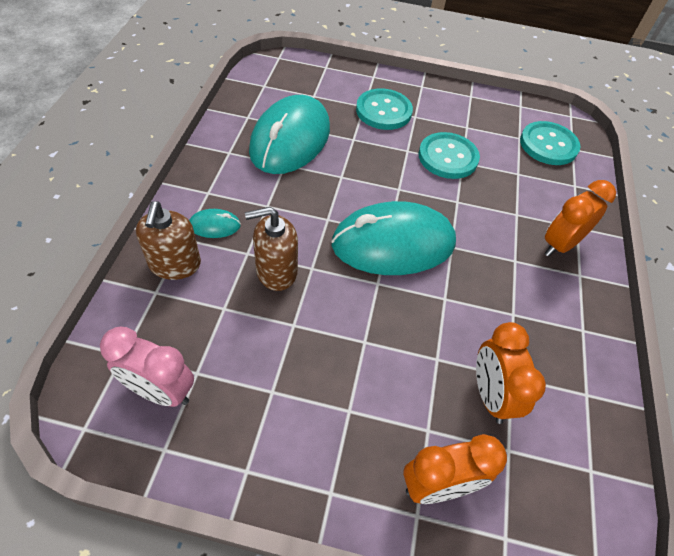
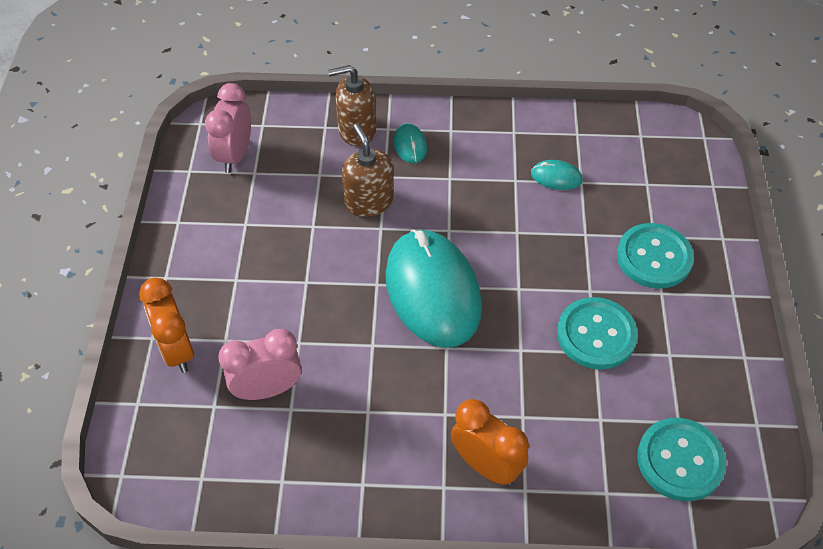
camera: 85 degrees right, 0 degrees up
turquoise mouse [249,95,330,174] -> turquoise mouse [531,160,583,190], size x0.41
orange clock [476,322,546,424] -> pink clock [218,329,301,400]

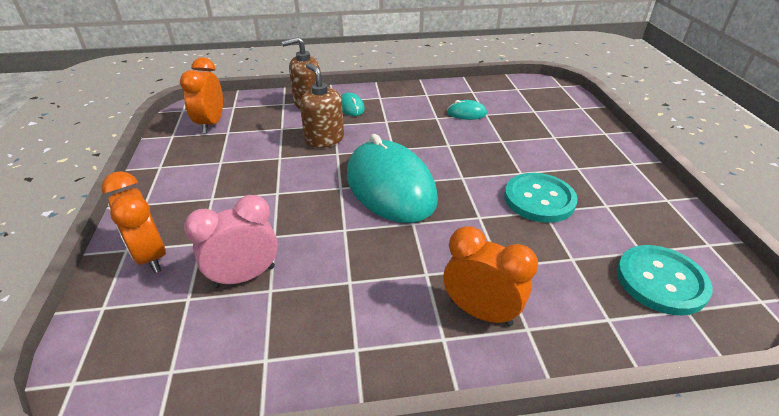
camera: 10 degrees left, 15 degrees down
pink clock [205,83,251,173] -> orange clock [180,57,223,133]
turquoise button [617,223,694,289] -> none

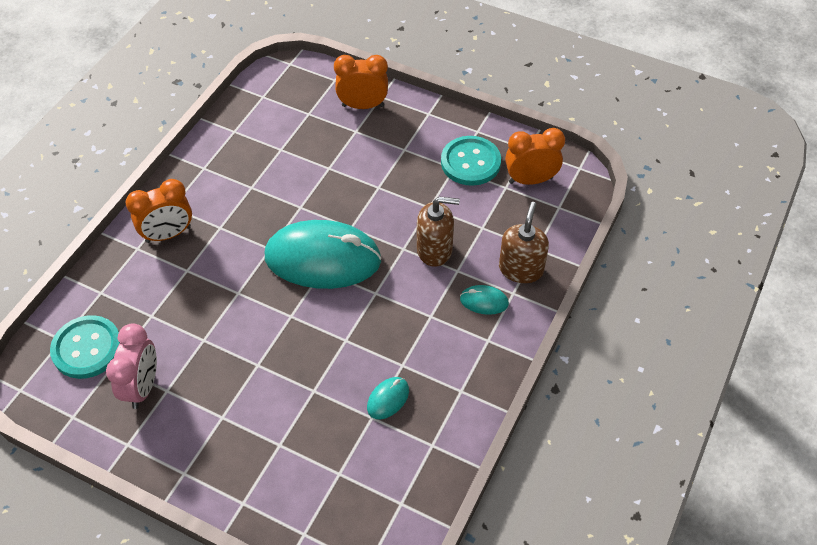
camera: 125 degrees right, 15 degrees up
orange clock [180,57,223,133] -> orange clock turned 45 degrees counterclockwise [505,128,565,185]
pink clock [184,195,278,288] -> pink clock moved to [106,323,157,409]
turquoise button [504,173,578,223] -> turquoise button moved to [441,136,501,186]

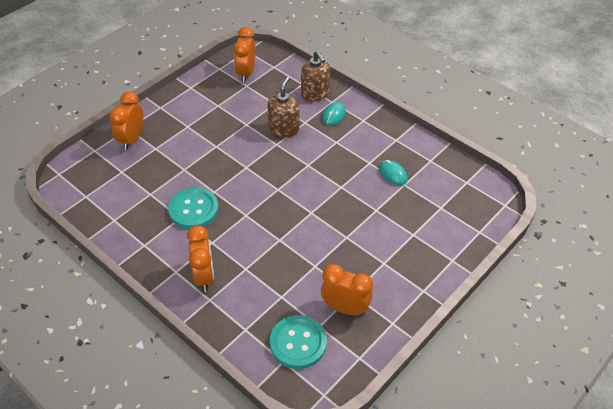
camera: 75 degrees left, 5 degrees down
pink clock [106,323,157,409] -> orange clock [321,264,373,316]
turquoise mouse [265,220,382,289] -> none
turquoise button [441,136,501,186] -> turquoise button moved to [168,187,218,229]
brown soap dispenser [499,202,549,283] -> brown soap dispenser turned 150 degrees counterclockwise [301,51,330,101]

